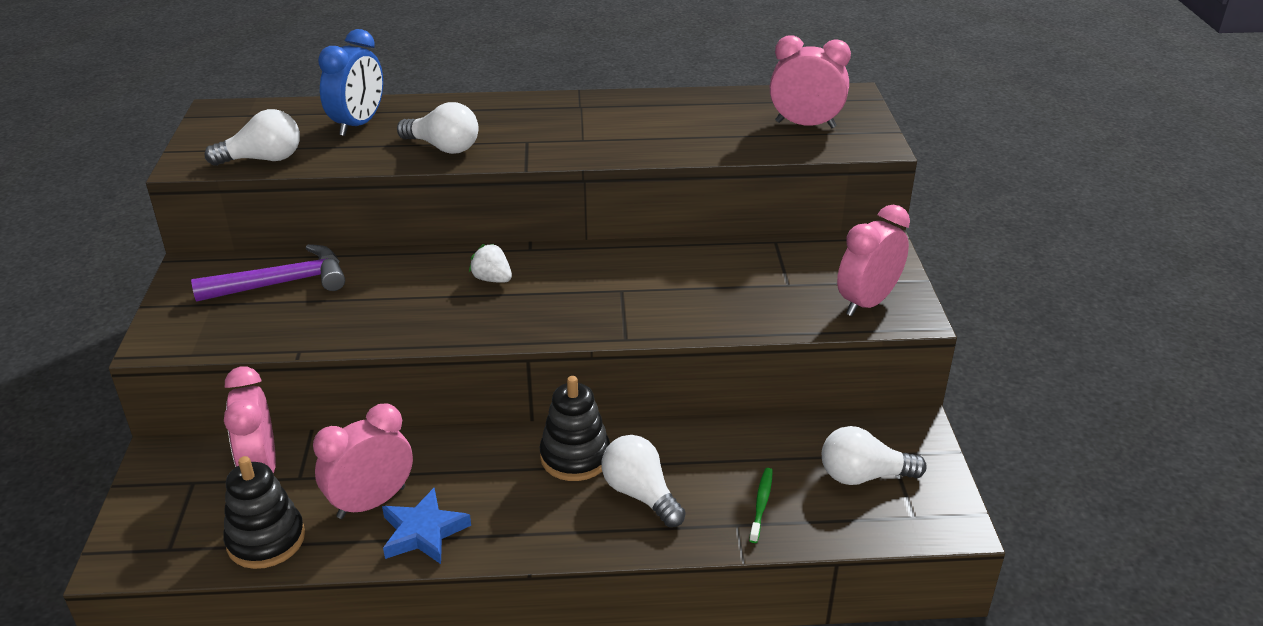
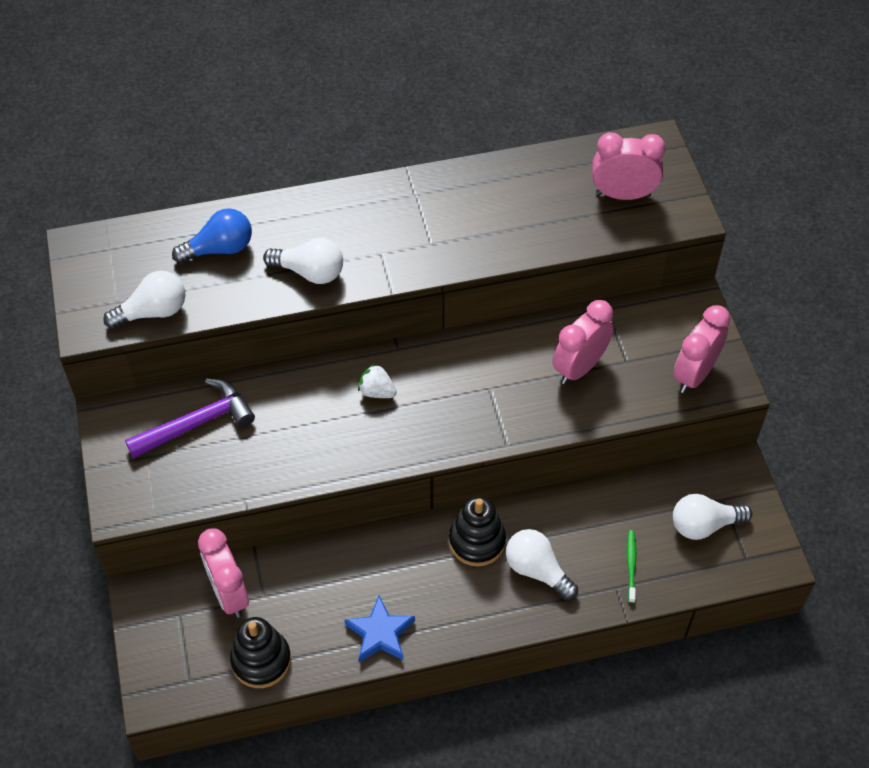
camera: 10 degrees left, 20 degrees up
pink clock [313,403,413,519] -> pink clock moved to [552,300,614,384]
blue clock [318,29,383,136] -> blue light bulb [172,208,252,263]

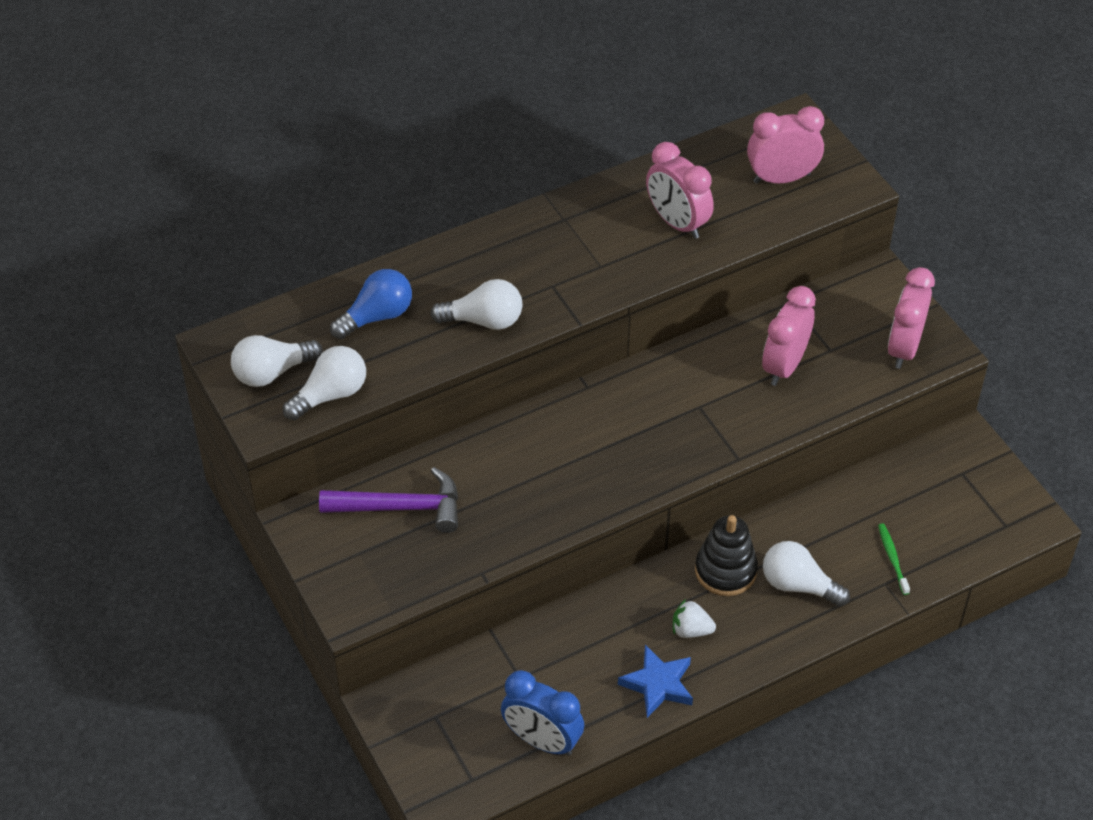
camera: 15 degrees left, 5 degrees down
purple hammer [125,379,255,458] -> purple hammer turned 45 degrees clockwise [319,467,458,533]
pink clock [198,528,249,618] -> pink clock moved to [646,142,714,239]
black stacking toy [230,617,291,688] -> blue clock [501,670,584,756]
white strawberry [358,363,397,398] -> white strawberry moved to [673,599,716,638]
white light bulb [673,494,752,540] -> white light bulb moved to [231,335,322,387]

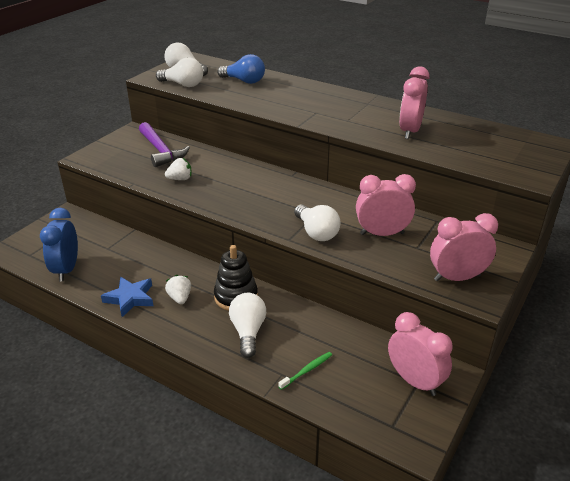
camera: 60 degrees right, 15 degrees down
white light bulb [430,279,523,330] -> white light bulb moved to [294,204,340,241]
pink clock [747,106,824,184] -> pink clock moved to [388,312,453,396]
none -> white strawberry [165,158,192,180]

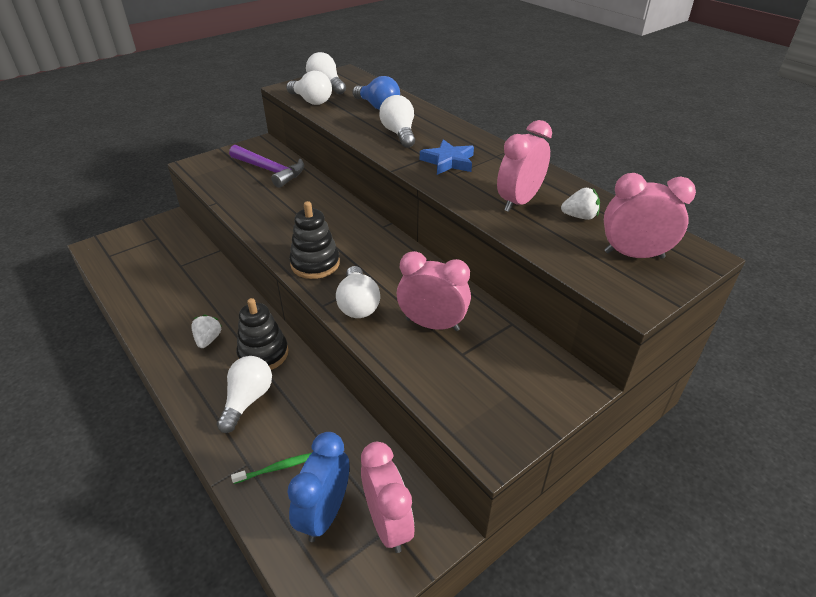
camera: 20 degrees right, 5 degrees up
blue clock [40,208,78,281] -> blue clock moved to [287,432,349,542]
blue star [101,277,153,317] -> blue star moved to [420,139,474,175]
purple hammer [139,122,190,167] -> purple hammer turned 45 degrees counterclockwise [229,145,304,188]
white strawberry [165,158,192,180] -> white strawberry moved to [561,188,600,220]
pink clock [430,213,498,281] -> pink clock moved to [604,173,696,259]
none -> black stacking toy [289,201,340,279]
none -> white light bulb [379,95,415,148]

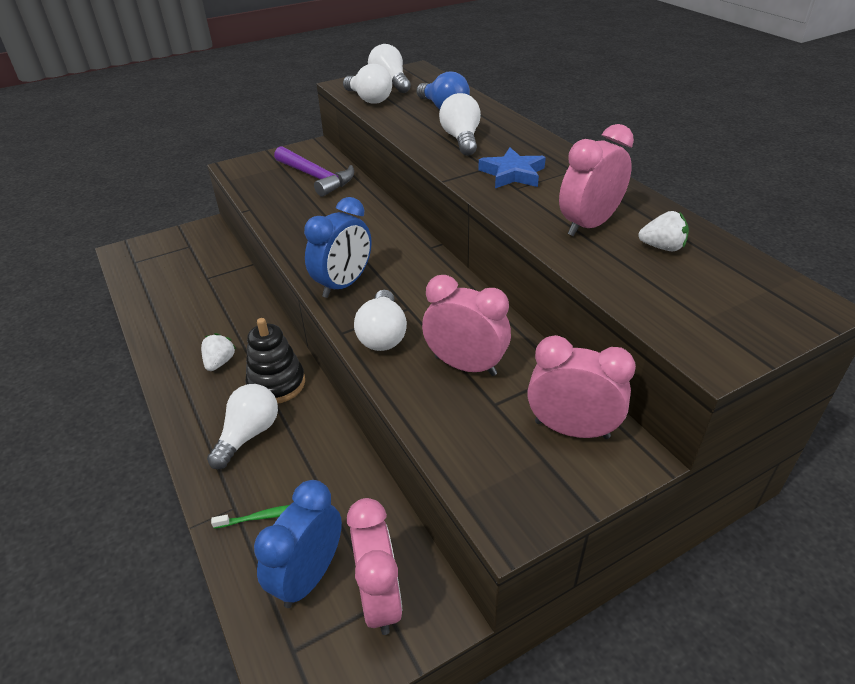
camera: 10 degrees right, 0 degrees up
black stacking toy [289,201,340,279] -> blue clock [304,197,371,298]
pink clock [604,173,696,259] -> pink clock moved to [527,335,636,439]

